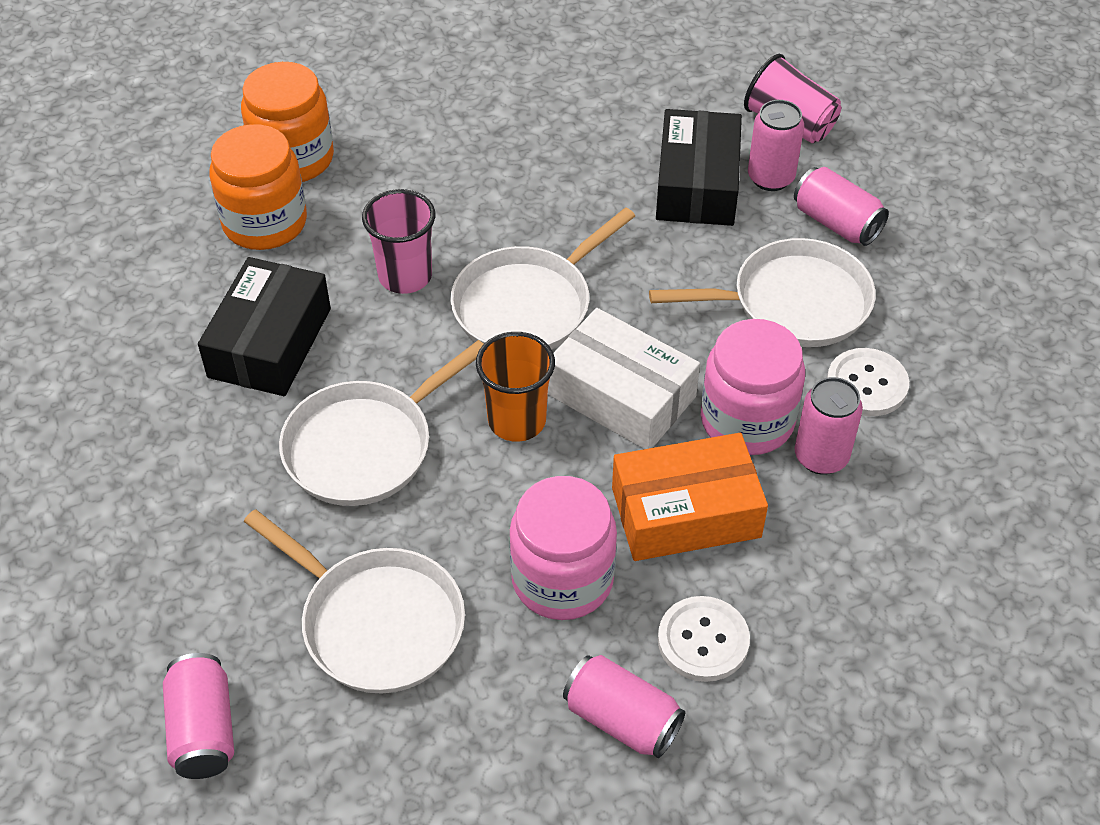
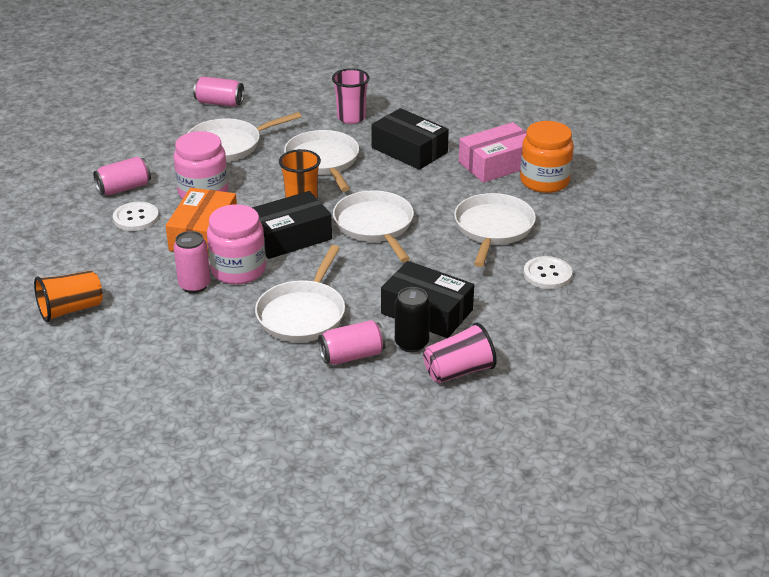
camera: 115 degrees right, 15 degrees down
orange jar [210,124,307,250] -> pink box [459,122,526,183]
pink cup [362,189,435,294] -> pink cup moved to [332,69,370,124]
white box [548,308,700,449] -> black box [252,191,332,259]
pink can [748,100,804,191] -> black can [395,287,430,352]
white button [827,348,909,416] -> white button moved to [523,256,572,289]
none -> orange cup [34,271,103,322]
none -> white pan [454,193,536,267]

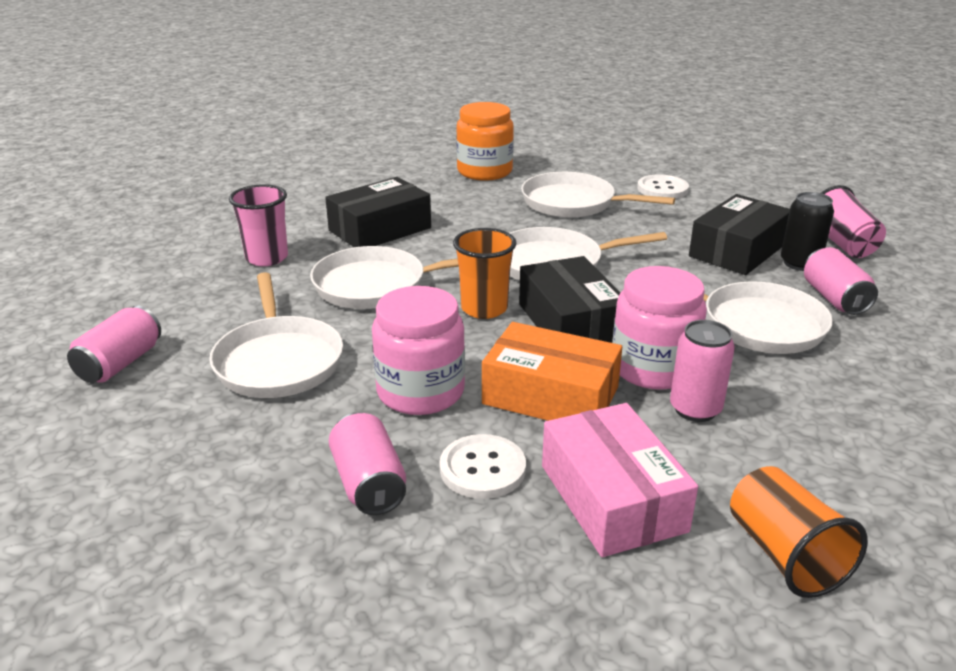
camera: 80 degrees left, 5 degrees down
pink box [459,122,526,183] -> pink box moved to [542,403,698,557]

